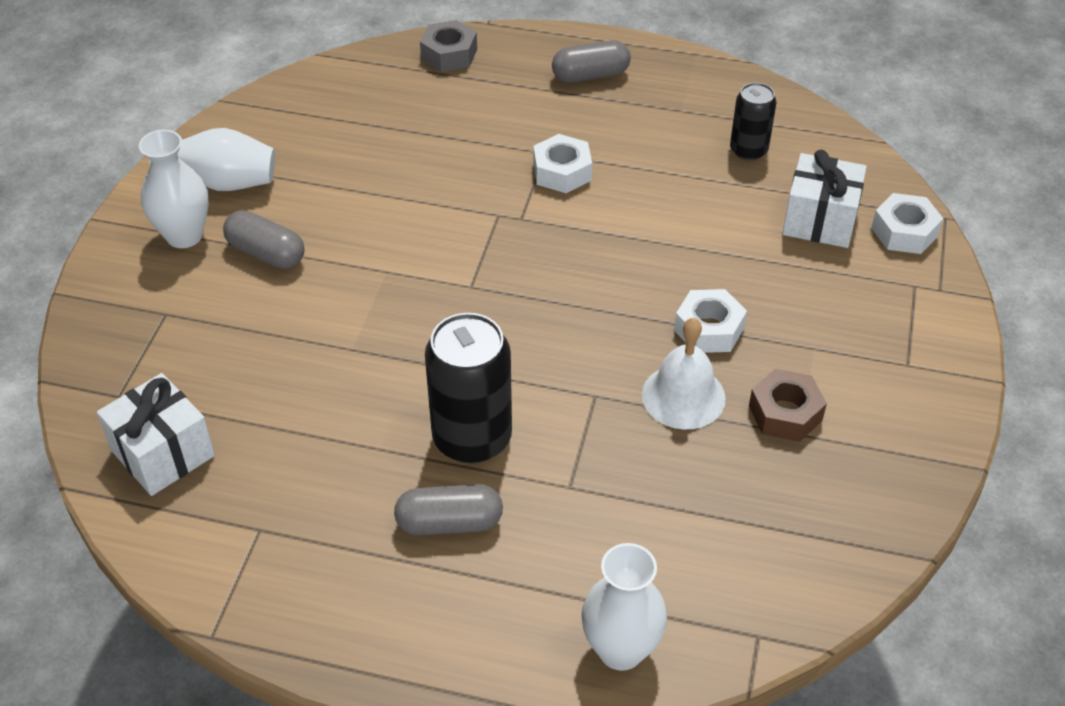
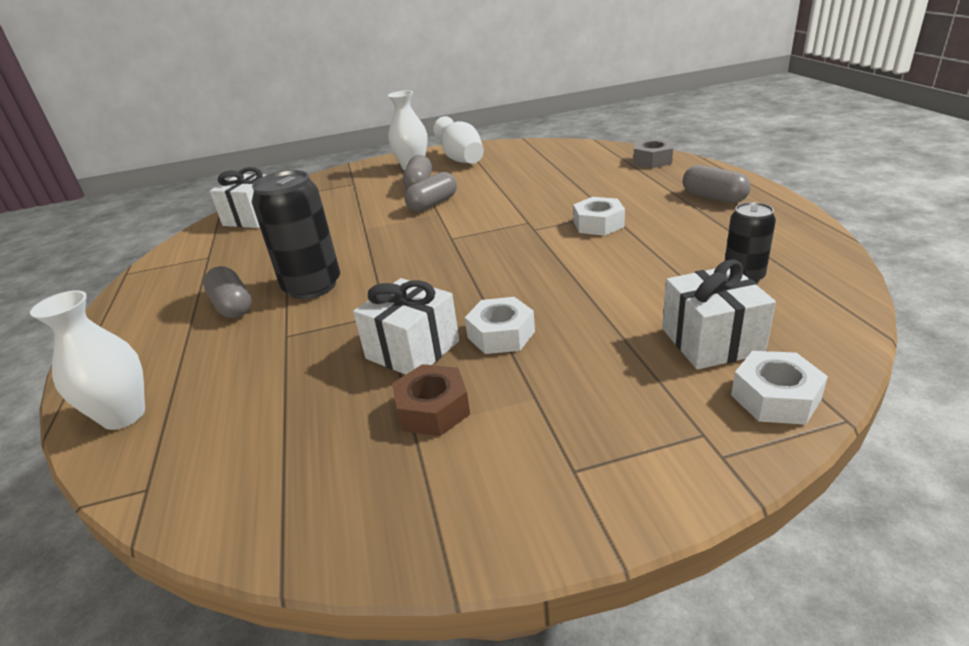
camera: 65 degrees right, 15 degrees down
white bell [642,318,726,429] -> white gift [353,278,459,375]
none -> grey capsule [405,172,457,212]

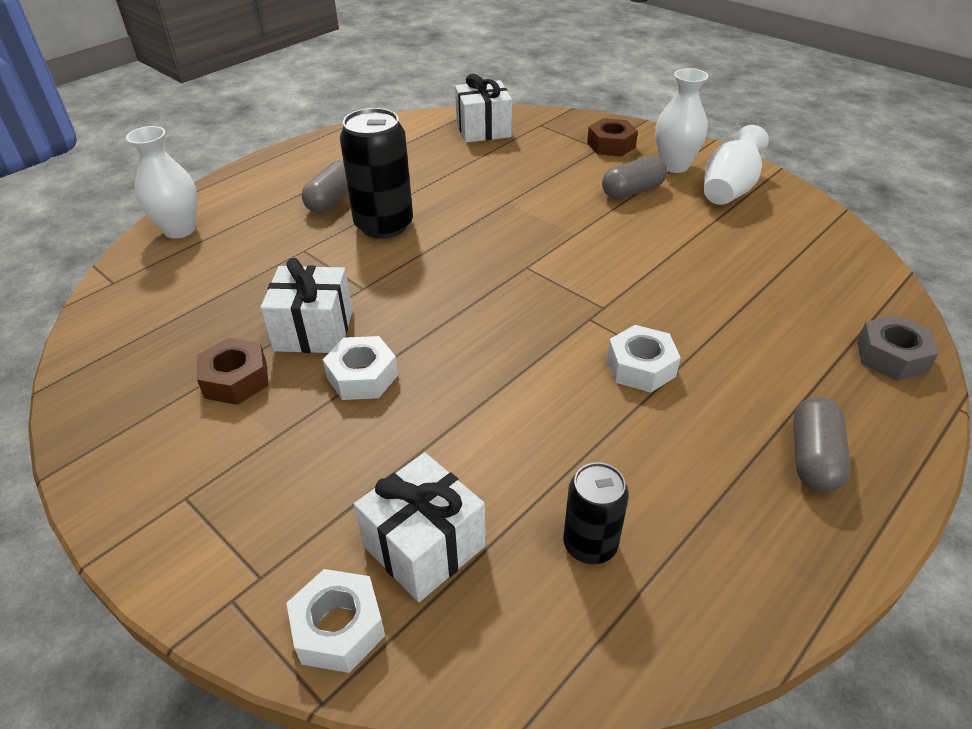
camera: 55 degrees right, 10 degrees up
grey capsule [405,172,457,212] -> none
none -> brown nut [587,118,638,157]

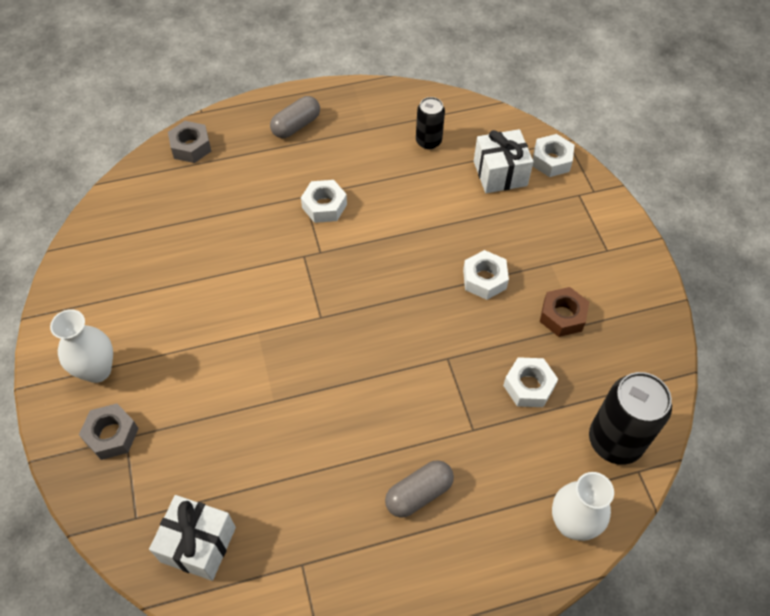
camera: 150 degrees left, 15 degrees up
white gift [260,258,353,353] -> none
black can [340,108,413,239] -> black can moved to [589,372,672,465]
brown nut [587,118,638,157] -> grey nut [79,404,139,460]
grey capsule [602,156,667,199] -> none
white vase [704,125,769,205] -> none
none -> white nut [503,357,558,407]

